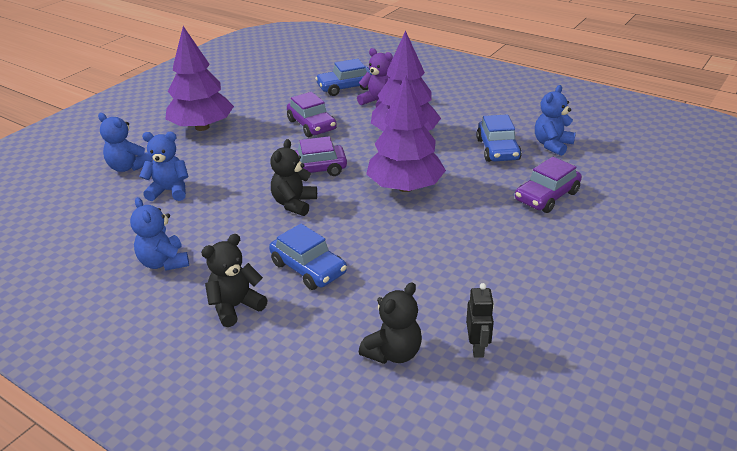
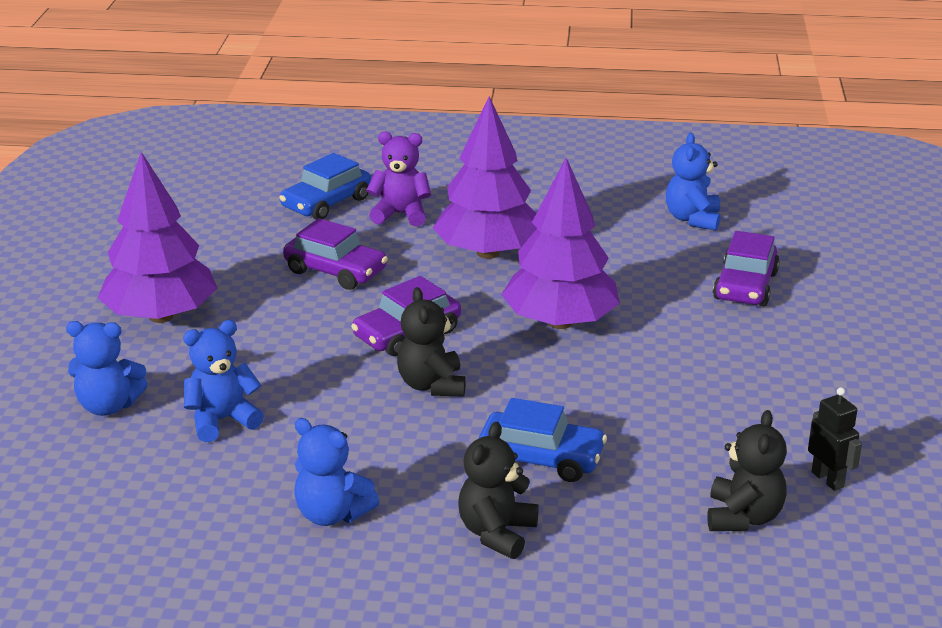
camera: 30 degrees left, 5 degrees down
blue car [476,114,522,162] -> none

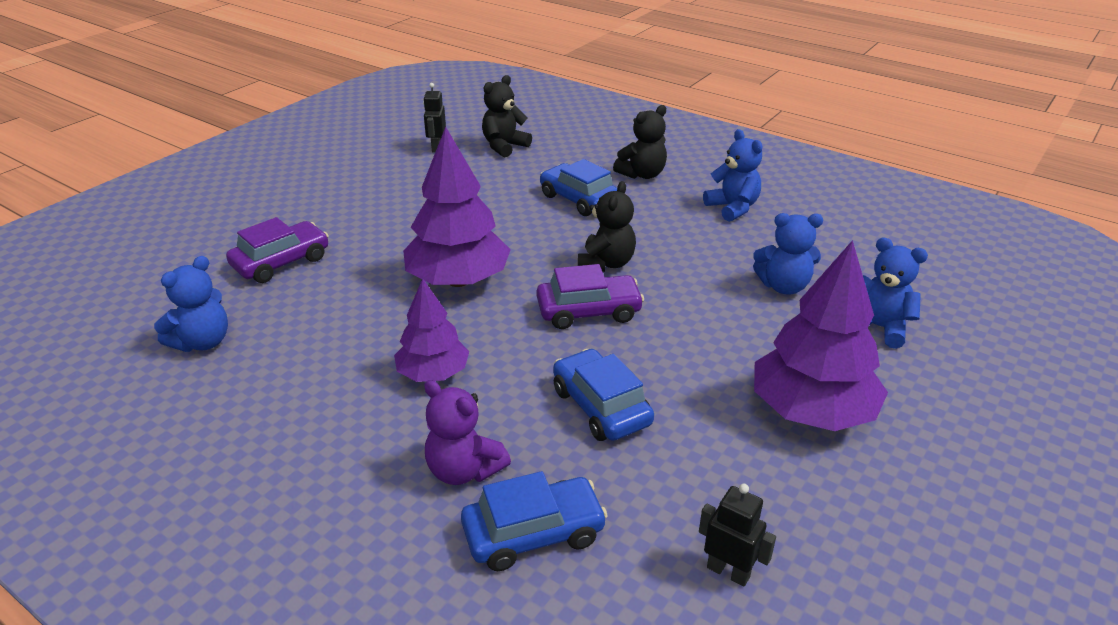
camera: 150 degrees left, 5 degrees up
purple car [283,218,388,290] -> blue car [553,349,654,441]
purple tree [433,96,537,259] -> purple tree [394,278,469,382], size x0.61
none -> black robot [699,484,776,586]

